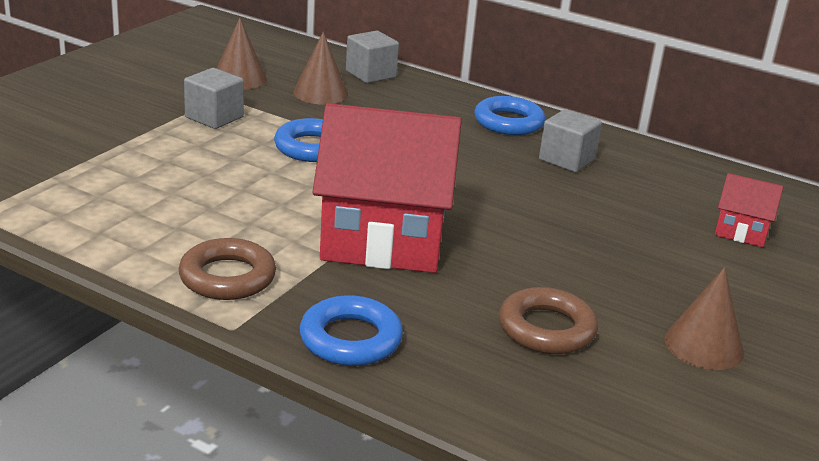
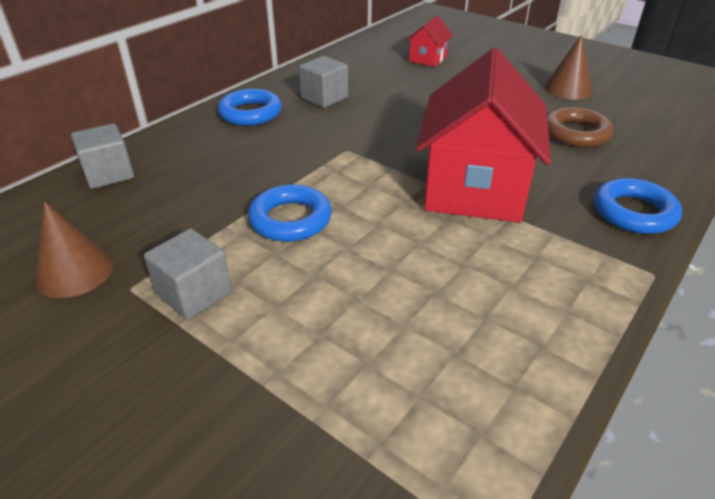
camera: 80 degrees left, 10 degrees up
brown ring [179,238,276,300] -> none
brown cone [293,32,348,105] -> none

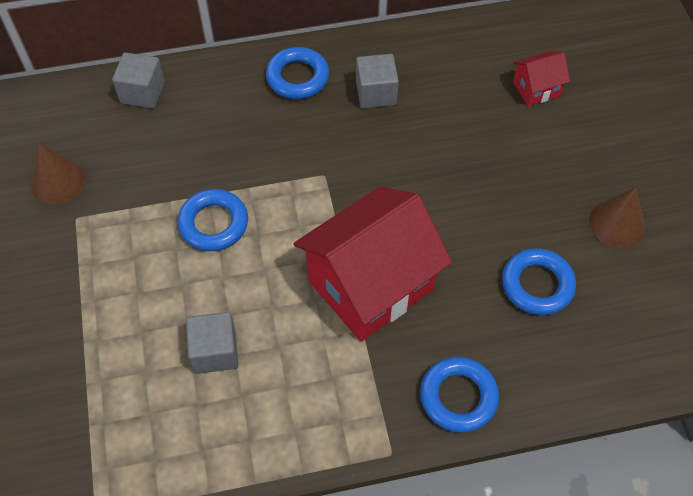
camera: 40 degrees right, 20 degrees up
grey cube [144,228,232,320] -> grey cube moved to [186,312,238,374]
brown ring [547,107,614,148] -> blue ring [502,248,576,315]

